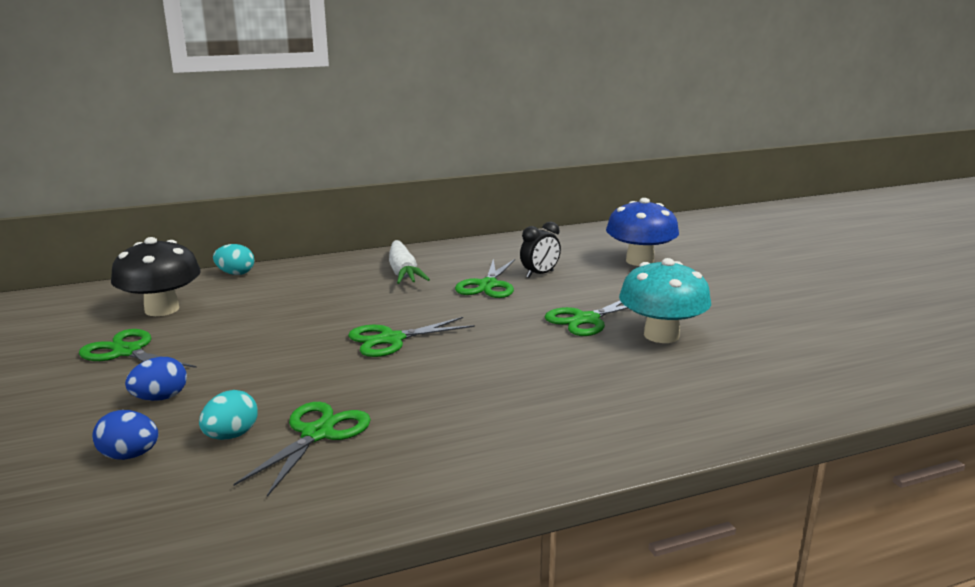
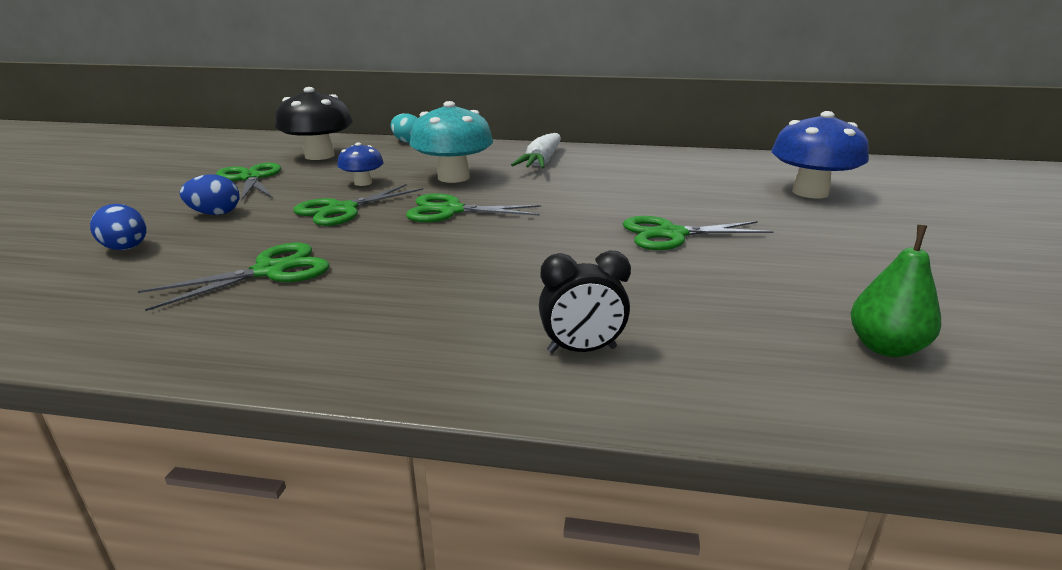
camera: 30 degrees right, 5 degrees up
turquoise egg [199,390,258,440] -> none
green scissors [455,259,515,298] -> green scissors moved to [293,184,423,226]
black clock [520,222,561,278] -> black clock moved to [539,251,631,353]
turquoise mushroom [619,258,711,343] -> turquoise mushroom moved to [409,101,493,183]
none -> blue mushroom [337,142,384,186]
none -> green pear [851,225,941,357]

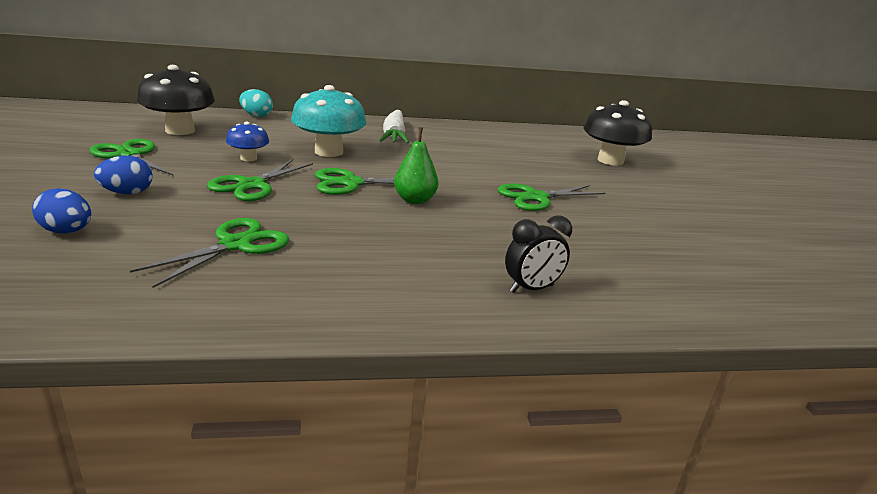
camera: 20 degrees left, 0 degrees up
blue mushroom [771,111,869,198] -> black mushroom [583,100,652,166]
green pear [851,225,941,357] -> green pear moved to [394,127,438,204]

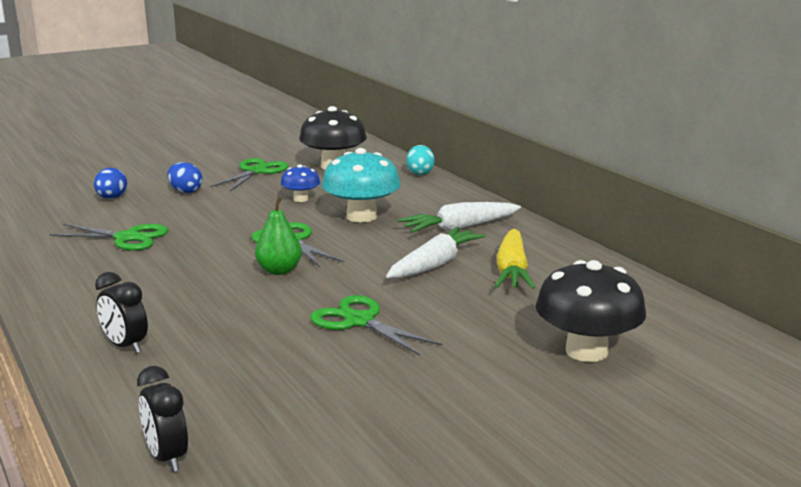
camera: 70 degrees right, 5 degrees down
green scissors [207,159,313,201] -> none
none -> black clock [137,366,188,472]
none -> white carrot [386,227,486,278]
none -> yellow carrot [495,229,535,289]

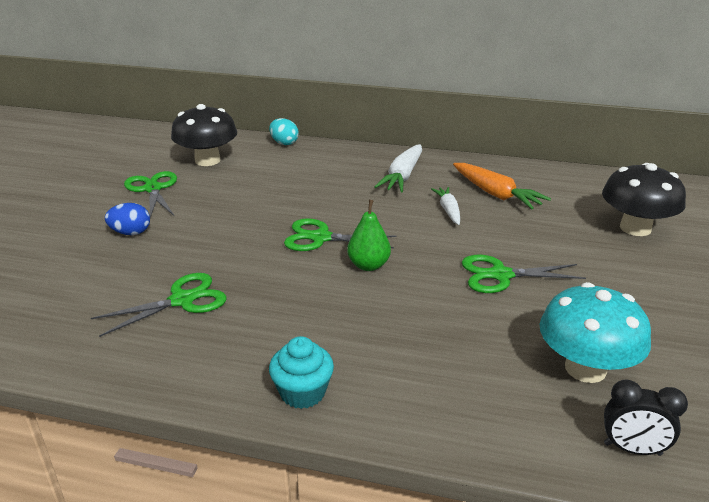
camera: 45 degrees left, 10 degrees up
blue egg [94,168,127,199] -> none
black clock [95,272,148,354] -> none
blue mushroom [281,164,320,202] -> none
turquoise mushroom [322,148,401,223] -> turquoise mushroom moved to [540,282,651,383]
white carrot [386,227,486,278] -> white carrot [431,187,460,225], size x0.63
yellow carrot [495,229,535,289] -> orange carrot [453,163,551,209]
none -> turquoise cupcake [269,336,334,409]

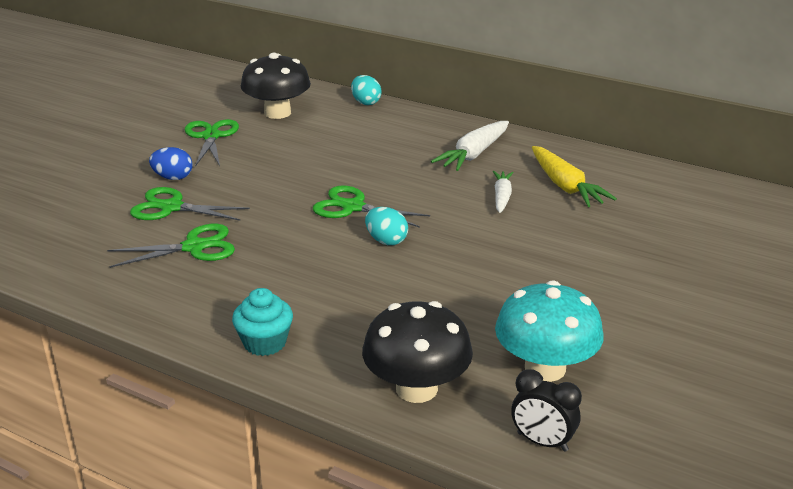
camera: 15 degrees right, 0 degrees up
green pear [347,200,391,271] -> turquoise egg [365,207,408,245]
orange carrot [453,163,551,209] -> yellow carrot [532,146,617,207]
green scissors [462,254,586,293] -> green scissors moved to [130,187,250,221]
black mushroom [602,163,686,236] -> black mushroom moved to [362,301,473,403]

